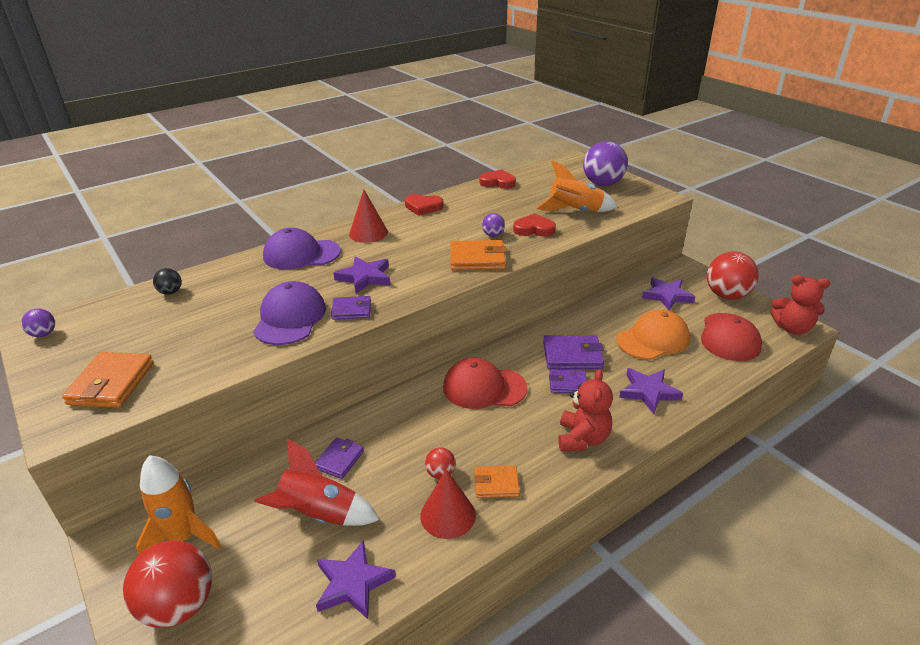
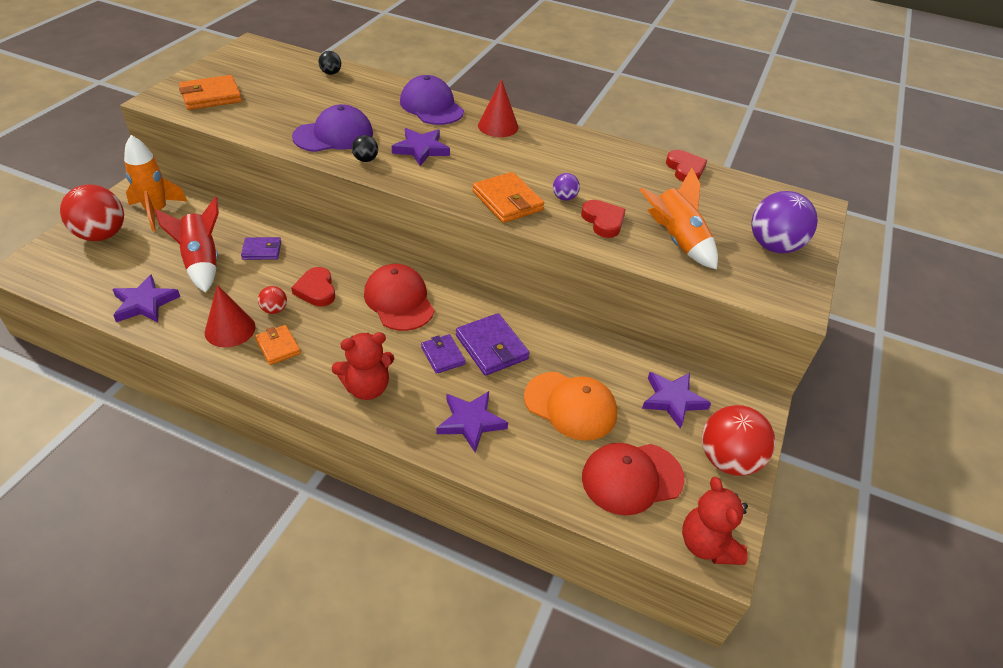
camera: 55 degrees right, 10 degrees up
purple ball [21,309,55,337] -> none
purple wallet [331,296,371,320] -> black ball [352,135,378,162]
red heart [405,194,443,216] -> red heart moved to [291,267,335,306]

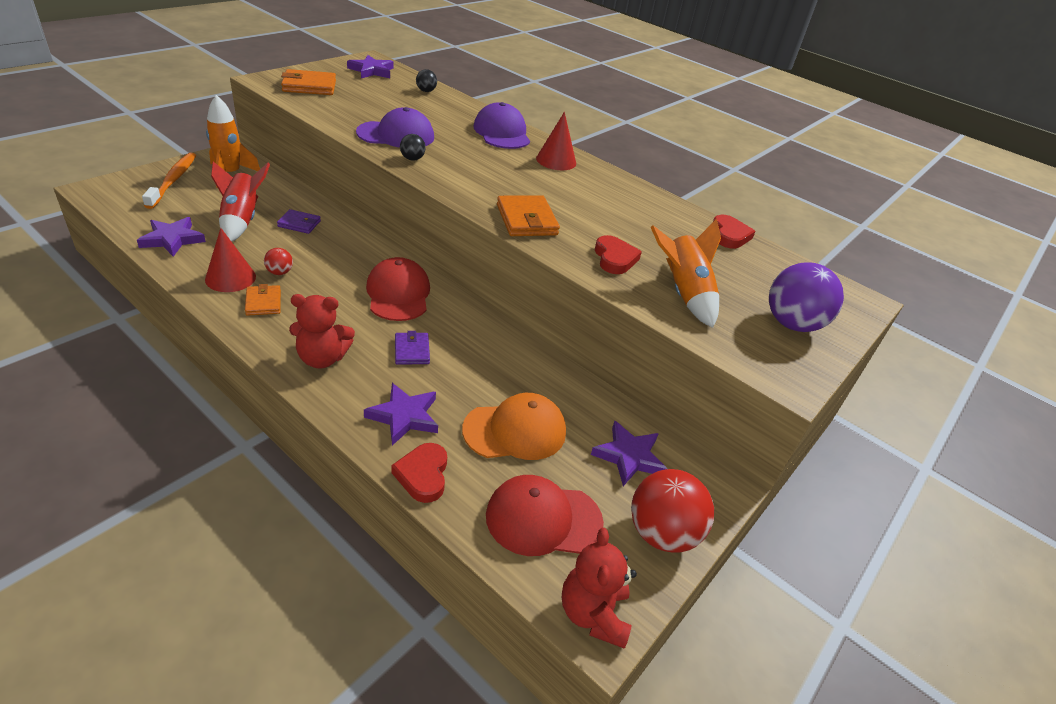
camera: 15 degrees right, 5 degrees down
red ball [60,184,124,241] -> orange toothbrush [142,152,196,209]
red heart [291,267,335,306] -> red heart moved to [391,443,447,503]
purple star [392,128,450,166] -> purple star moved to [347,55,393,78]
purple wallet [456,313,530,376] -> none
orange cap [524,372,617,441] -> orange cap turned 60 degrees counterclockwise [462,393,566,460]
purple ball [553,173,580,201] -> none

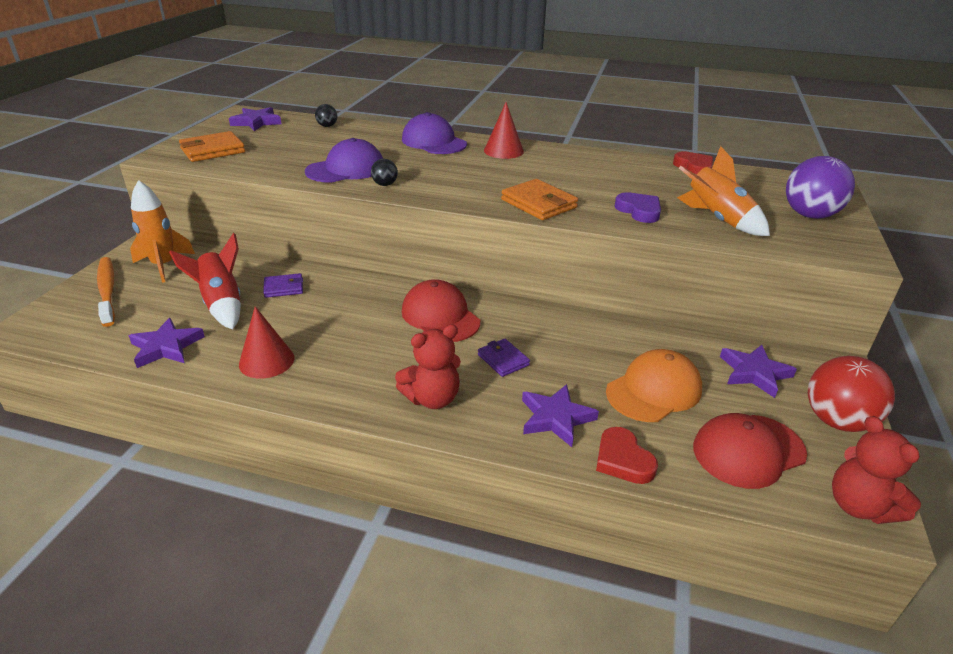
camera: 20 degrees left, 5 degrees down
orange wallet [245,284,281,316] -> none
red ball [264,248,293,275] -> none
red heart [595,235,642,274] -> purple heart [615,192,661,223]

